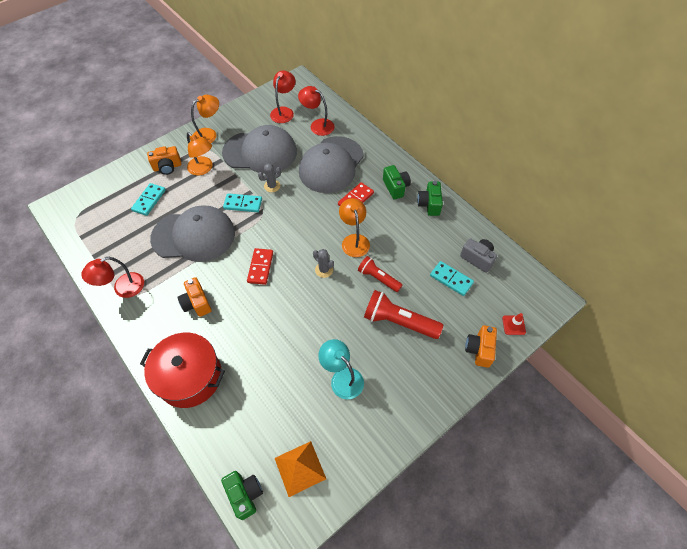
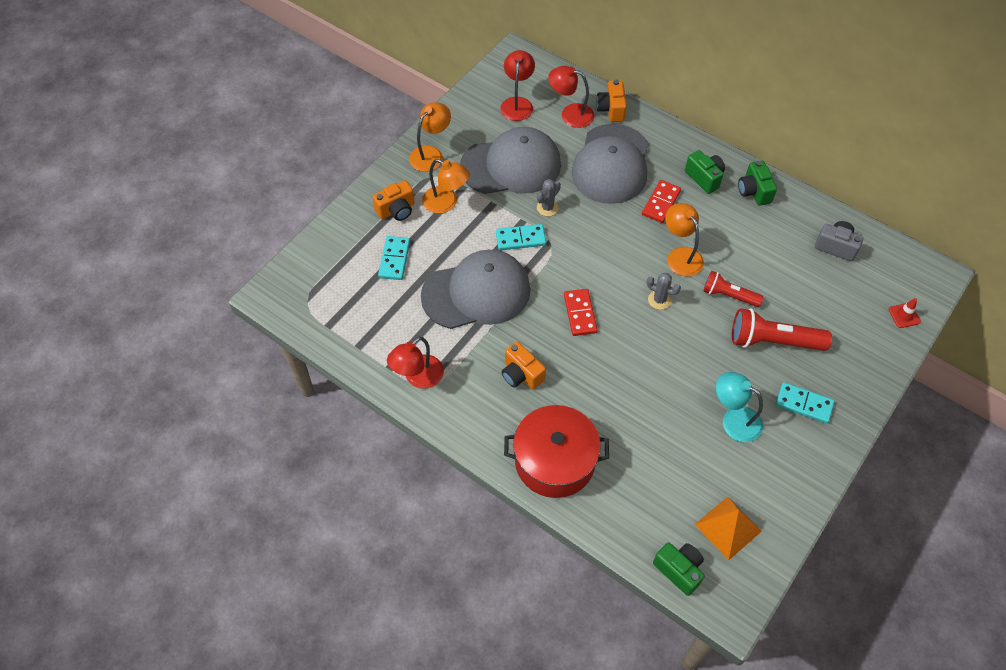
camera: 15 degrees left, 0 degrees up
turquoise domino [430,261,474,296] -> turquoise domino moved to [776,382,835,424]
orange camera [465,325,497,368] -> orange camera moved to [596,80,627,122]

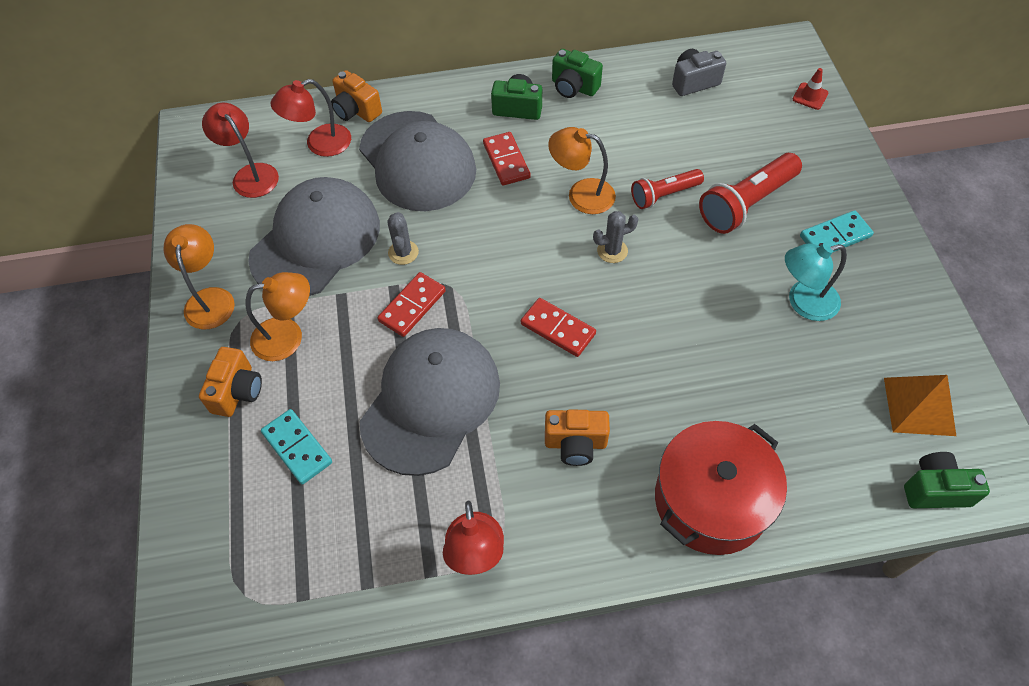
camera: 45 degrees left, 0 degrees up
turquoise domino [496,224,546,251] -> red domino [377,272,446,337]

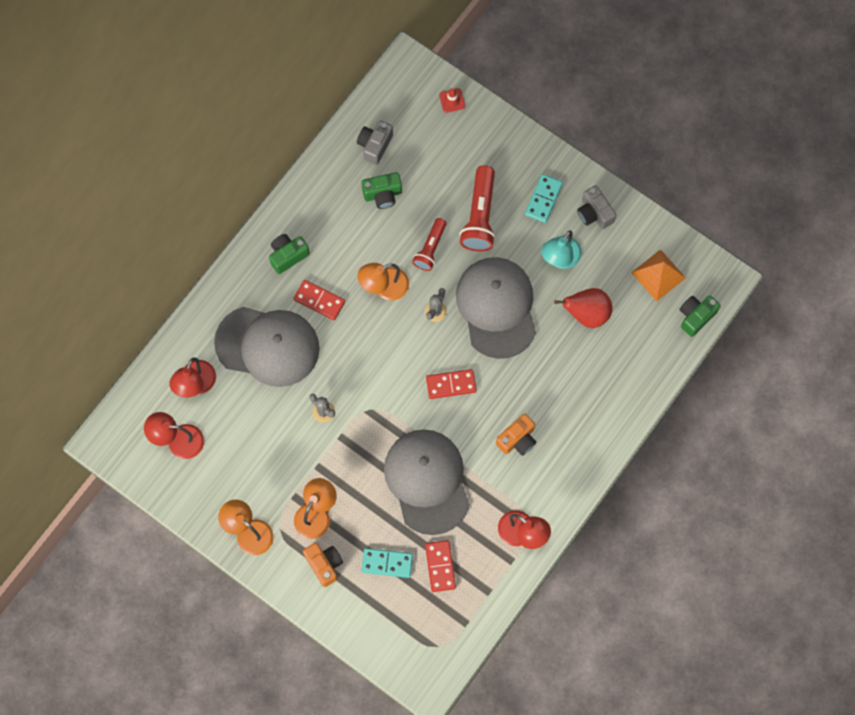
camera: 45 degrees left, 15 degrees up
grey cap [248,177,380,296] -> grey cap moved to [456,257,536,359]
orange camera [331,70,382,122] -> none
red domino [377,272,446,337] -> red domino moved to [425,540,456,592]
green camera [552,49,603,98] -> green camera moved to [362,172,402,209]
red pot [655,421,787,555] -> none
none -> red pear [554,288,613,328]
none -> grey camera [577,185,616,229]

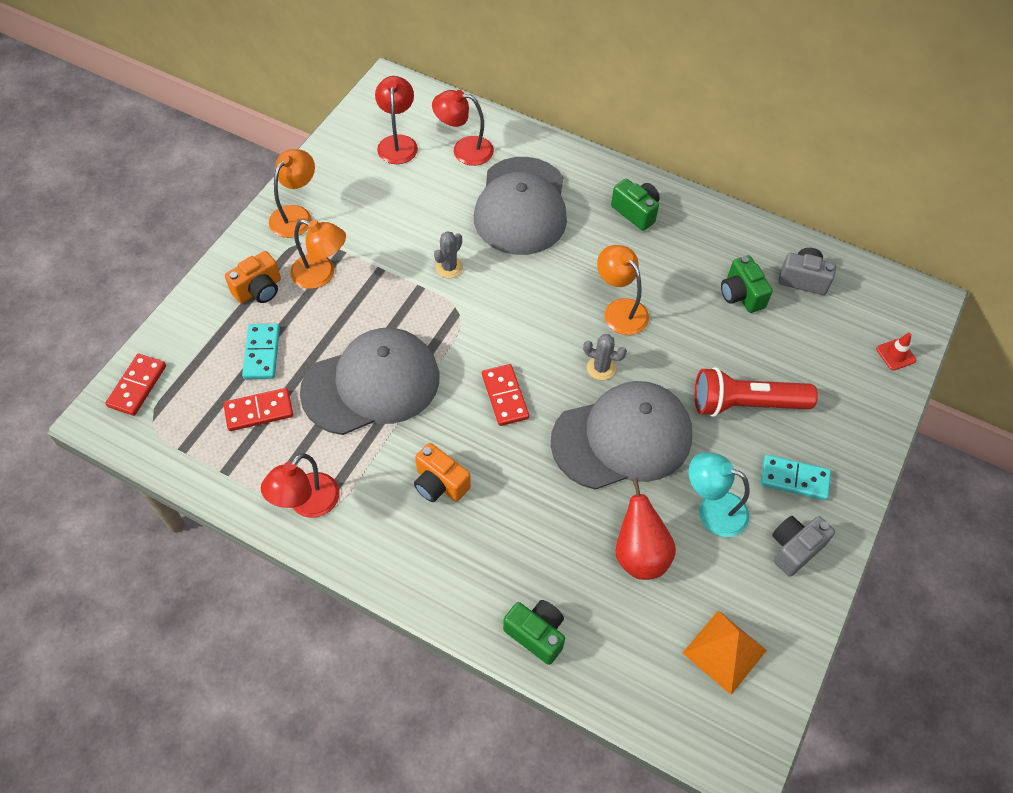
camera: 80 degrees right, 15 degrees down
red domino [293,280,345,320] -> red domino moved to [105,354,166,416]
red flashlight [412,218,446,271] -> none
green camera [679,296,721,337] -> green camera moved to [503,600,565,665]

